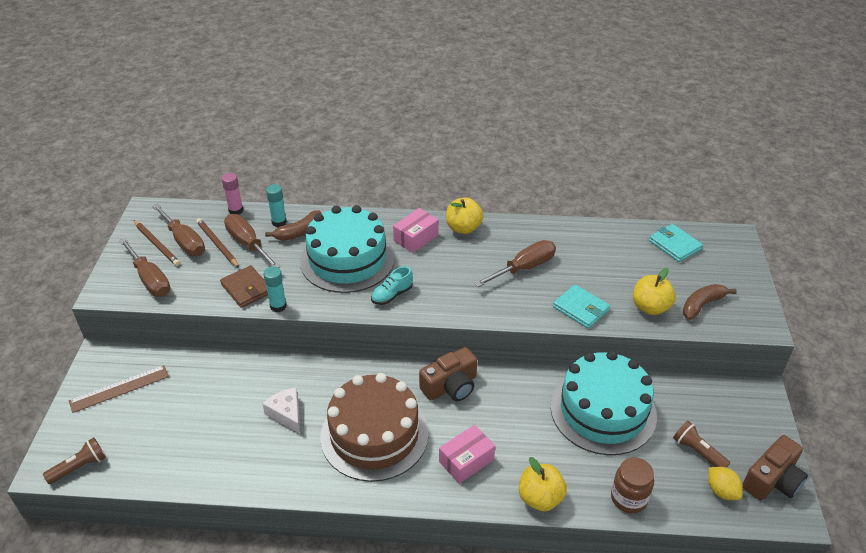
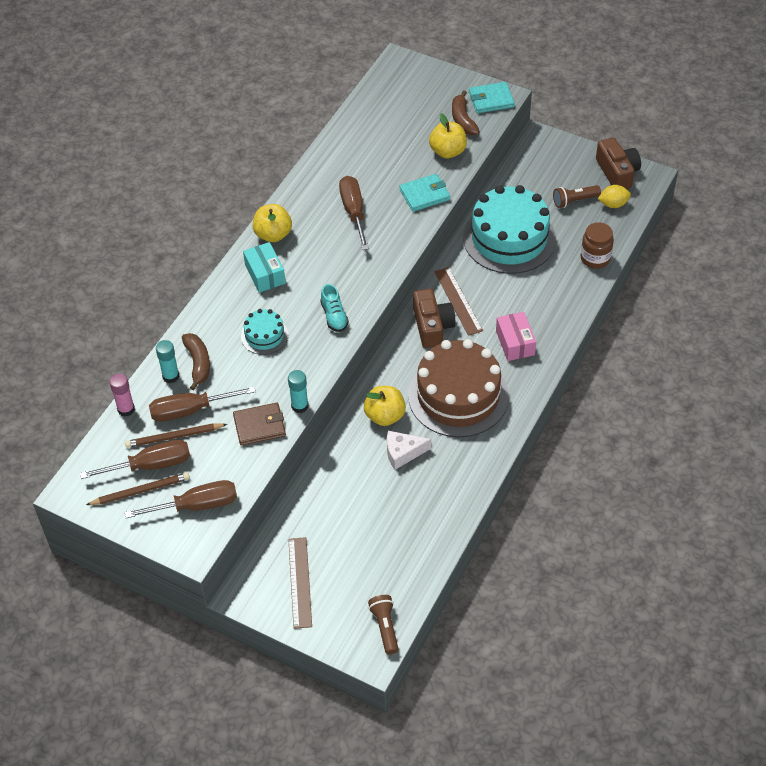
camera: 65 degrees left, 10 degrees up
turquoise cake [300,205,395,293] -> turquoise cake [241,309,288,355], size x0.47
pink box [393,208,439,253] -> turquoise box [243,242,286,293]
yellow apple [519,457,567,512] -> yellow apple moved to [364,386,406,426]
turquoise wallet [649,224,703,262] -> turquoise wallet moved to [469,82,515,113]
none -> brown ruler [435,267,483,336]

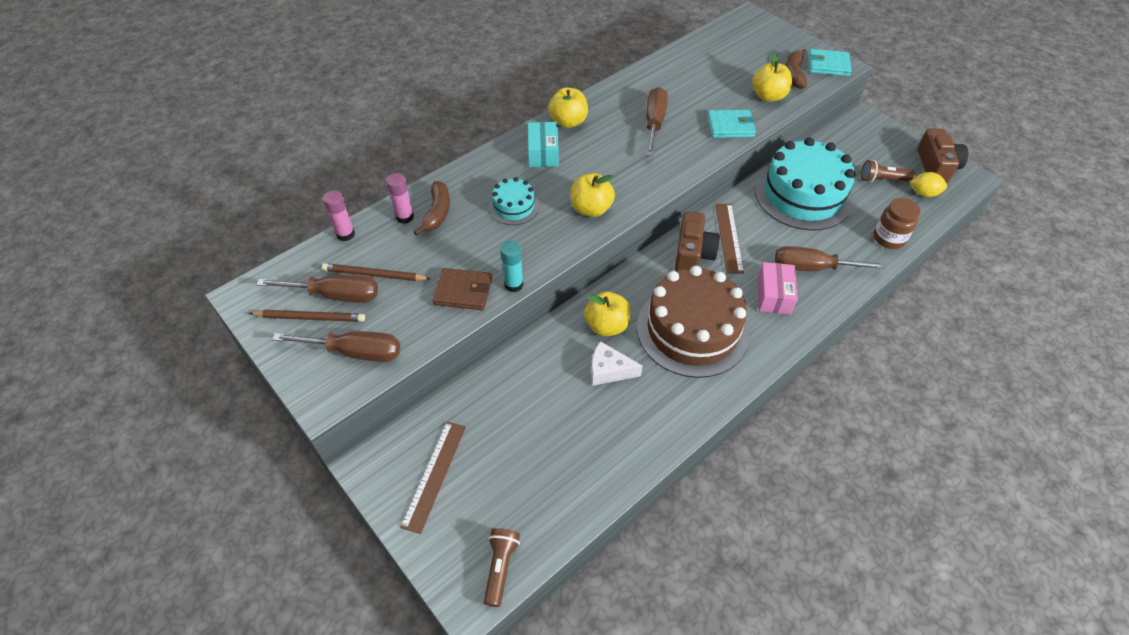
camera: 20 degrees right, 0 degrees up
brown screwdriver [149,386,256,422] -> brown screwdriver moved to [775,246,886,271]
turquoise glue stick [156,340,179,383] -> pink glue stick [386,173,414,224]
turquoise shoe [320,284,349,332] -> yellow apple [571,173,615,217]

